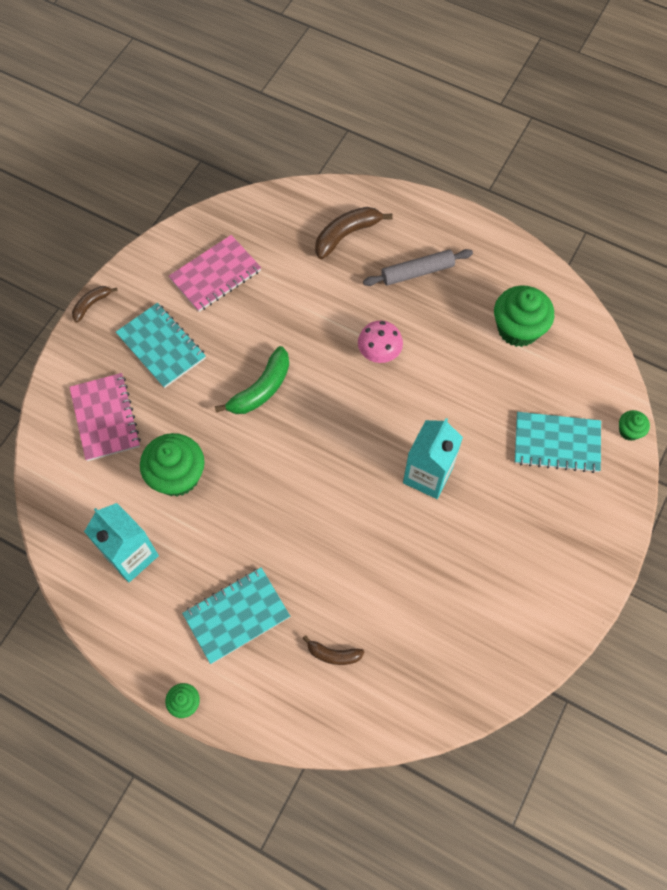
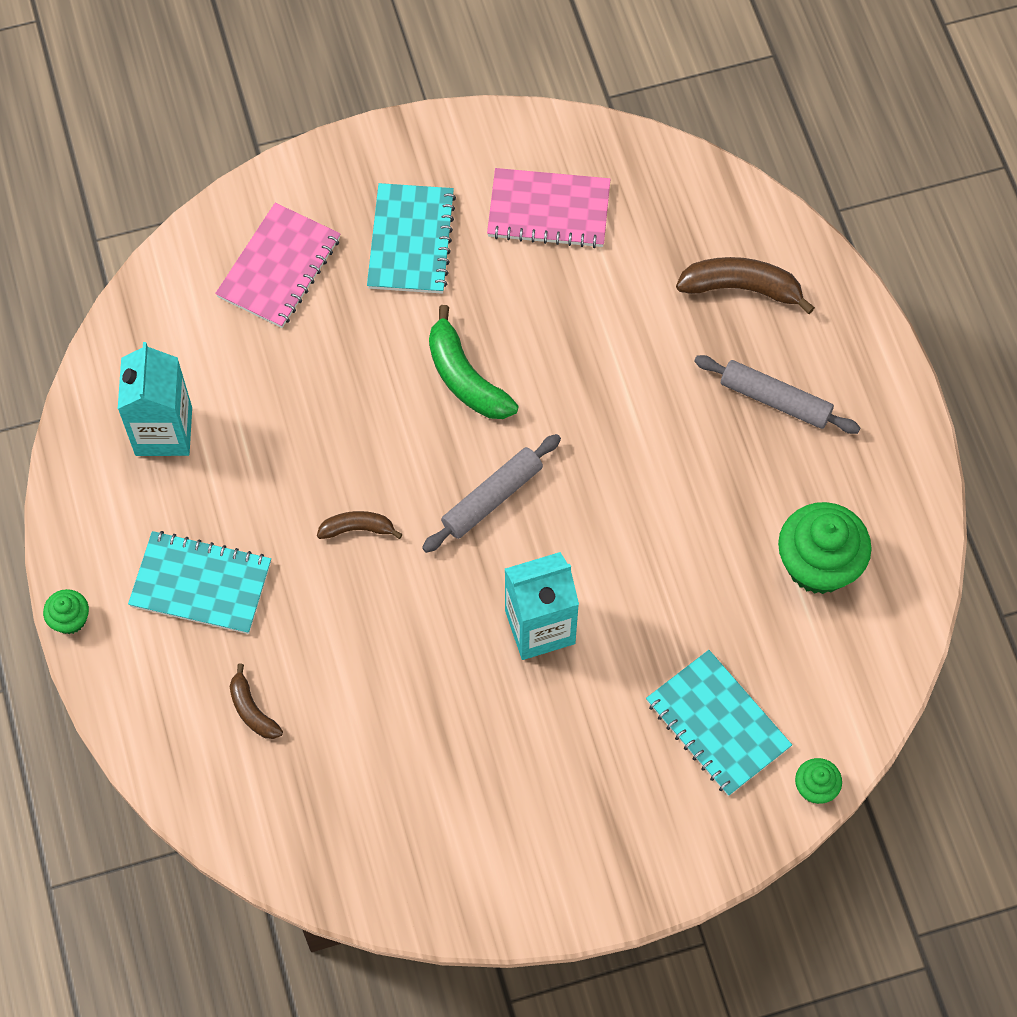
camera: 45 degrees right, 0 degrees up
brown banana [72,286,118,323] -> brown banana moved to [317,511,403,539]
green cupcake [140,433,205,497] -> none
green banana [215,346,289,414] -> green banana turned 60 degrees clockwise [429,305,519,419]
pink mushroom [358,321,403,363] -> none
none -> grey rolling pin [422,434,561,553]

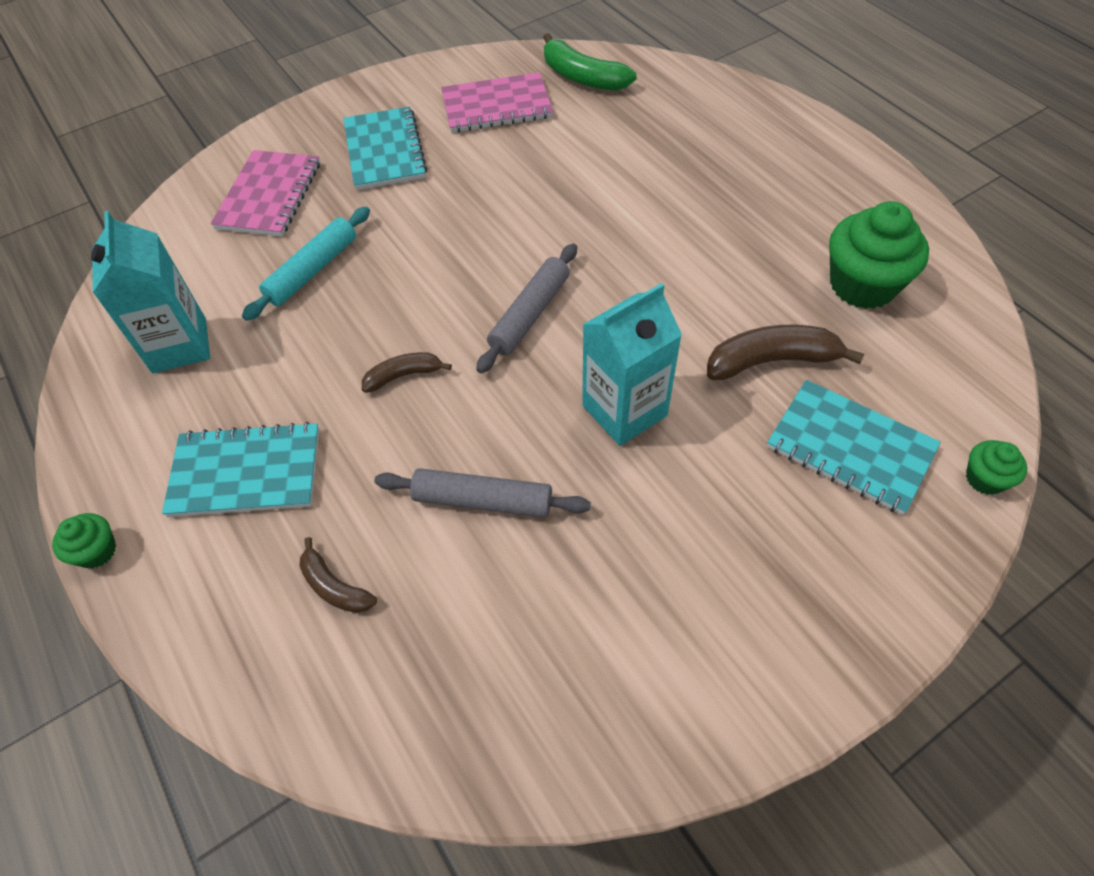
camera: 15 degrees left, 10 degrees down
green banana [429,305,519,419] -> green banana moved to [543,33,637,91]
brown banana [676,257,815,314] -> brown banana moved to [707,325,864,380]
grey rolling pin [694,355,860,434] -> grey rolling pin moved to [374,468,591,518]
none -> turquoise rolling pin [242,207,370,321]

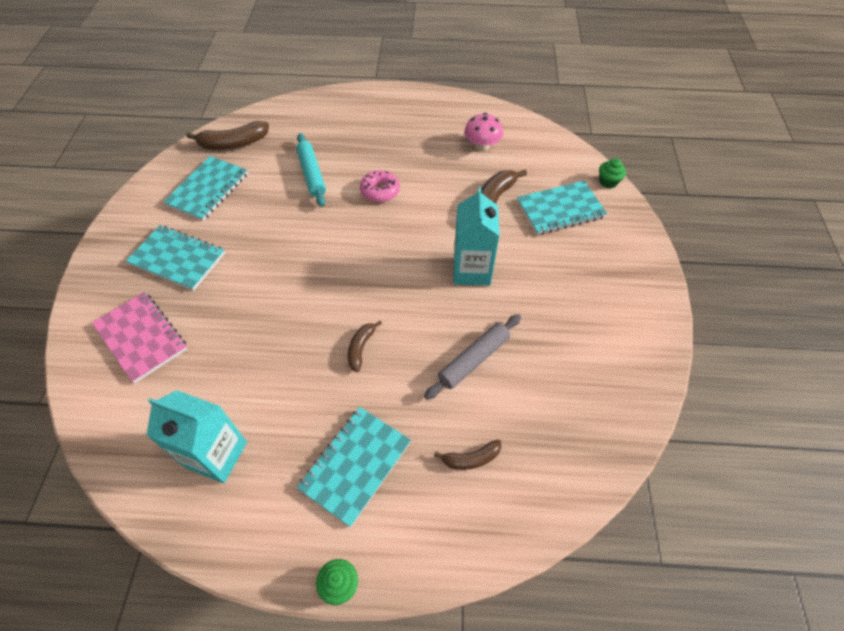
camera: 55 degrees left, 0 degrees up
turquoise rolling pin [242,207,370,321] -> turquoise rolling pin moved to [296,133,326,207]
pink notebook [441,72,553,133] -> turquoise notebook [163,156,248,221]
grey rolling pin [476,243,577,373] -> none
green banana [543,33,637,91] -> brown banana [187,121,269,150]
green cupcake [829,201,929,309] -> pink mushroom [464,113,503,151]
none -> pink donut [360,170,400,202]

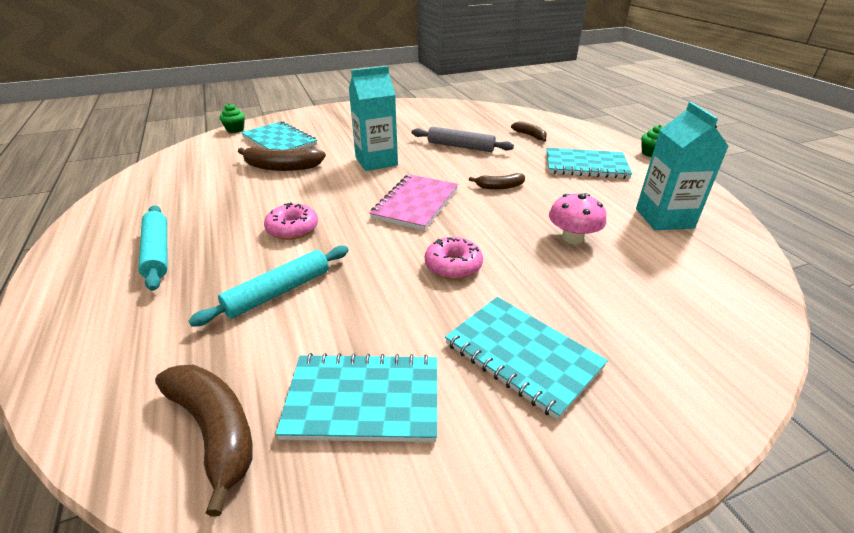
camera: 115 degrees left, 20 degrees down
pink notebook [92,292,187,383] -> pink notebook moved to [369,174,458,231]
turquoise notebook [126,225,225,291] -> turquoise notebook turned 45 degrees counterclockwise [445,297,608,420]
pink mushroom [464,113,503,151] -> pink mushroom moved to [549,193,606,244]
none -> turquoise rolling pin [138,205,168,291]
none -> pink donut [425,237,483,279]

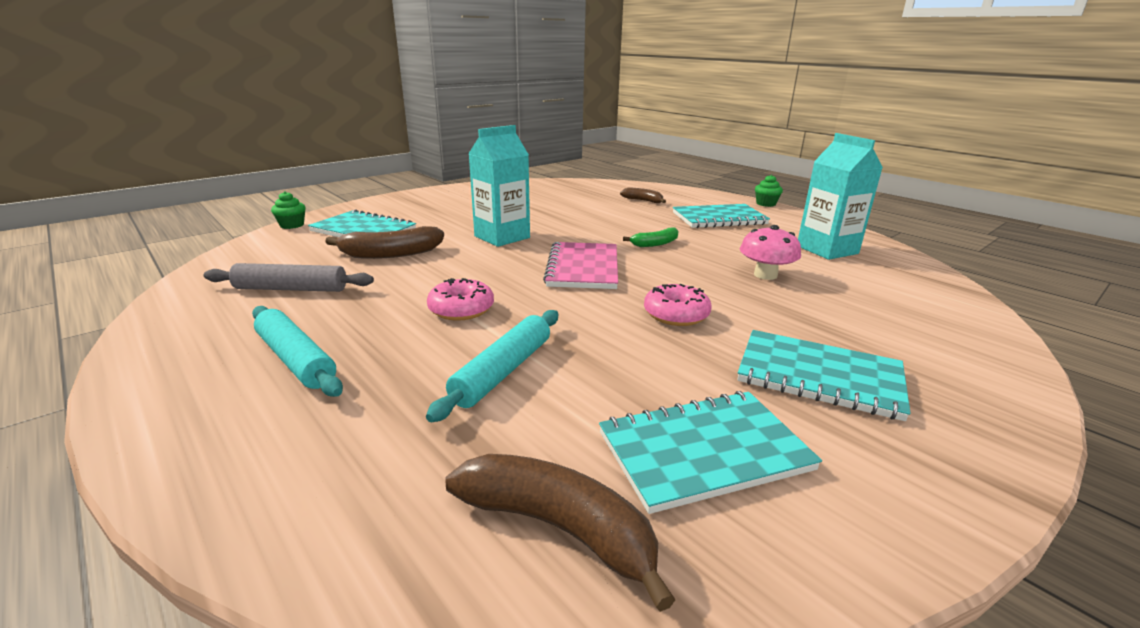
camera: 20 degrees left, 10 degrees down
grey rolling pin [412,126,514,152] -> grey rolling pin moved to [204,263,374,292]
brown banana [469,173,525,189] -> green banana [623,228,678,247]

